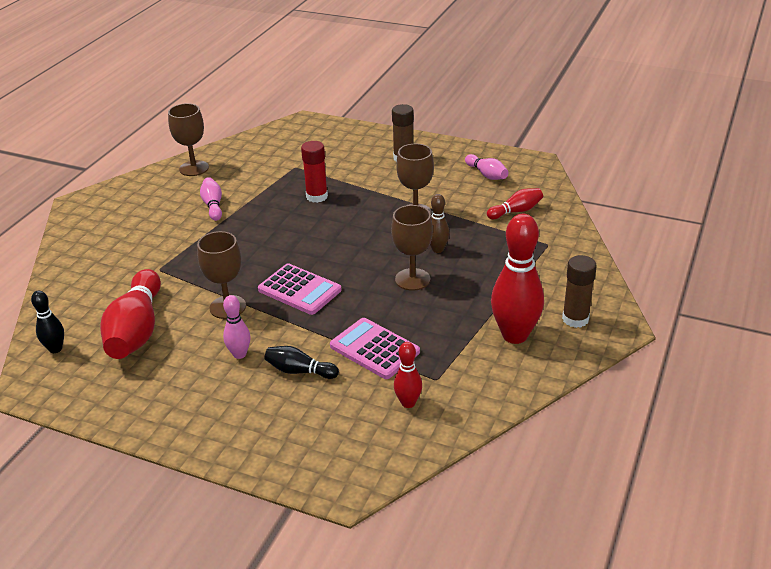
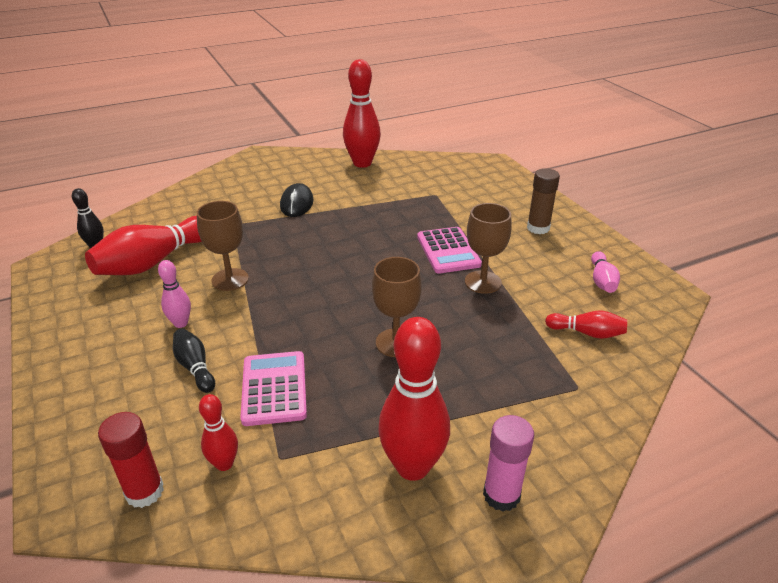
camera: 40 degrees right, 0 degrees up
brown goblet [168,103,209,176] -> red bowling pin [343,59,381,168]
pink bowling pin [200,177,222,221] -> none
pink calculator [258,263,342,315] -> pink calculator moved to [417,227,482,274]
red glue stick [301,141,328,203] -> red glue stick moved to [98,412,164,508]
brown bowling pin [430,194,450,253] -> none
brown glue stick [562,255,597,328] -> pink glue stick [483,415,534,512]
none -> black mouse [280,183,314,217]

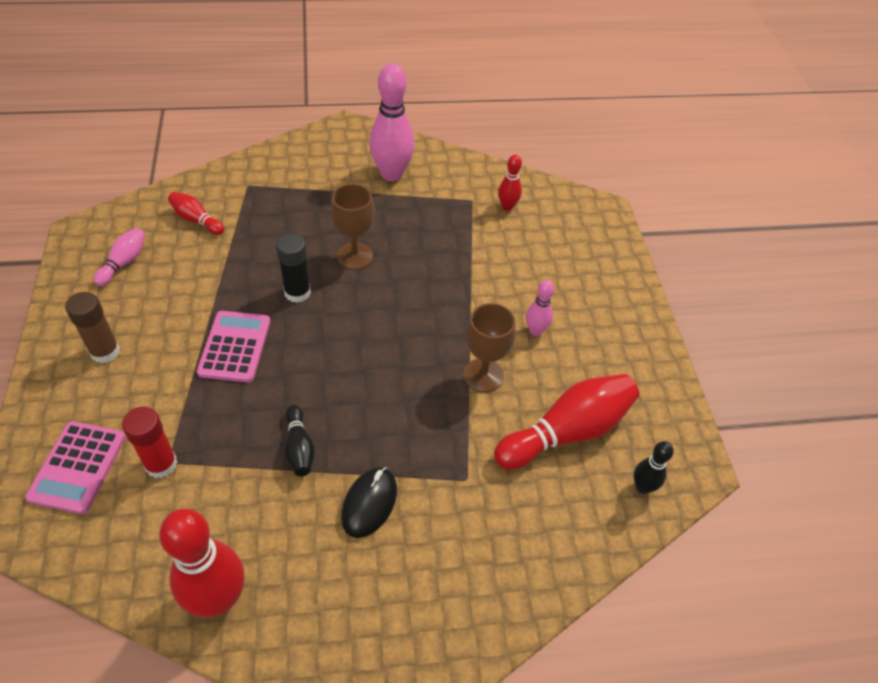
camera: 165 degrees left, 15 degrees up
red glue stick [98,412,164,508] -> red glue stick moved to [122,407,177,478]
black bowling pin [173,329,215,393] -> black bowling pin moved to [284,405,315,476]
pink calculator [240,351,307,426] -> pink calculator moved to [25,421,126,514]
red bowling pin [378,317,450,481] -> pink bowling pin [369,63,415,181]
brown goblet [465,203,512,294] -> none
pink glue stick [483,415,534,512] -> none
none -> black glue stick [276,234,311,303]

